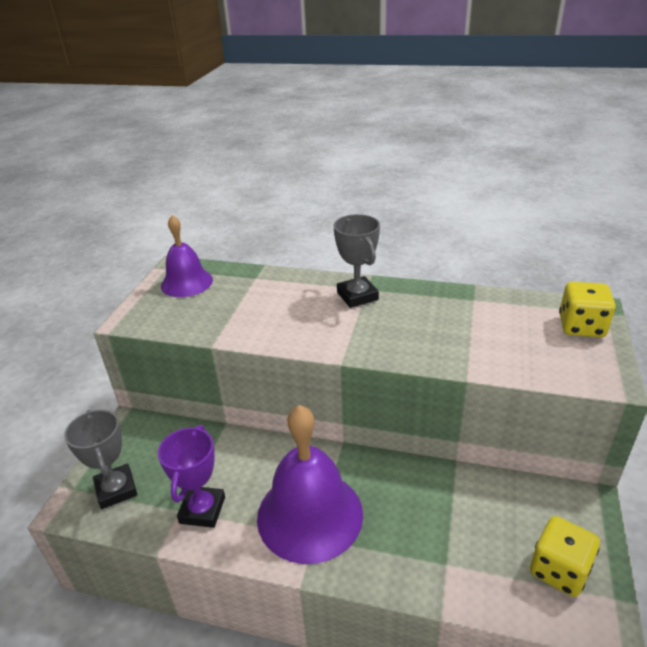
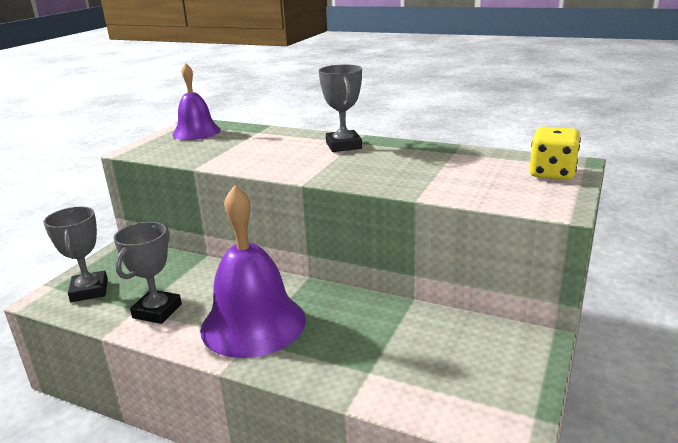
camera: 10 degrees right, 10 degrees down
purple trophy [158,425,225,528] -> grey trophy [114,222,182,324]
yellow dice [530,516,600,597] -> none

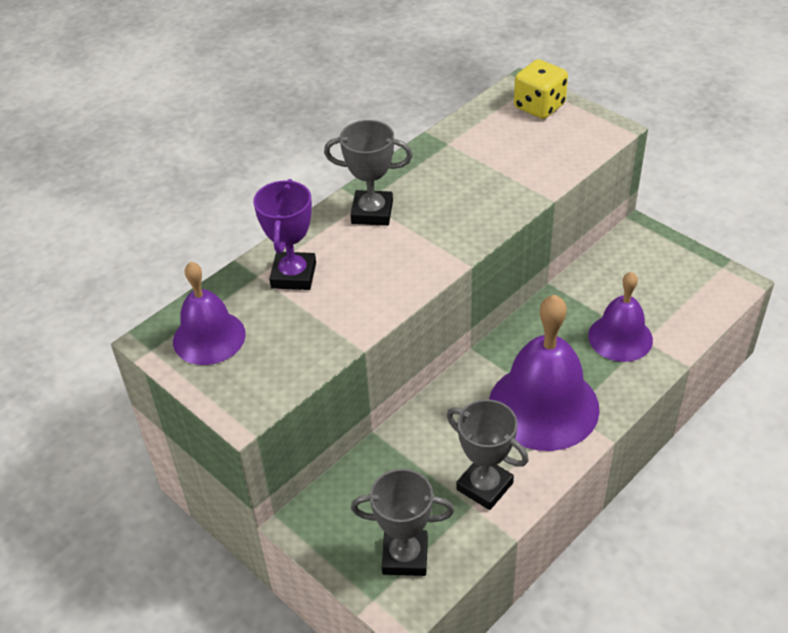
camera: 70 degrees left, 20 degrees up
none -> purple trophy [253,179,316,290]
none -> purple bell [588,272,653,362]

